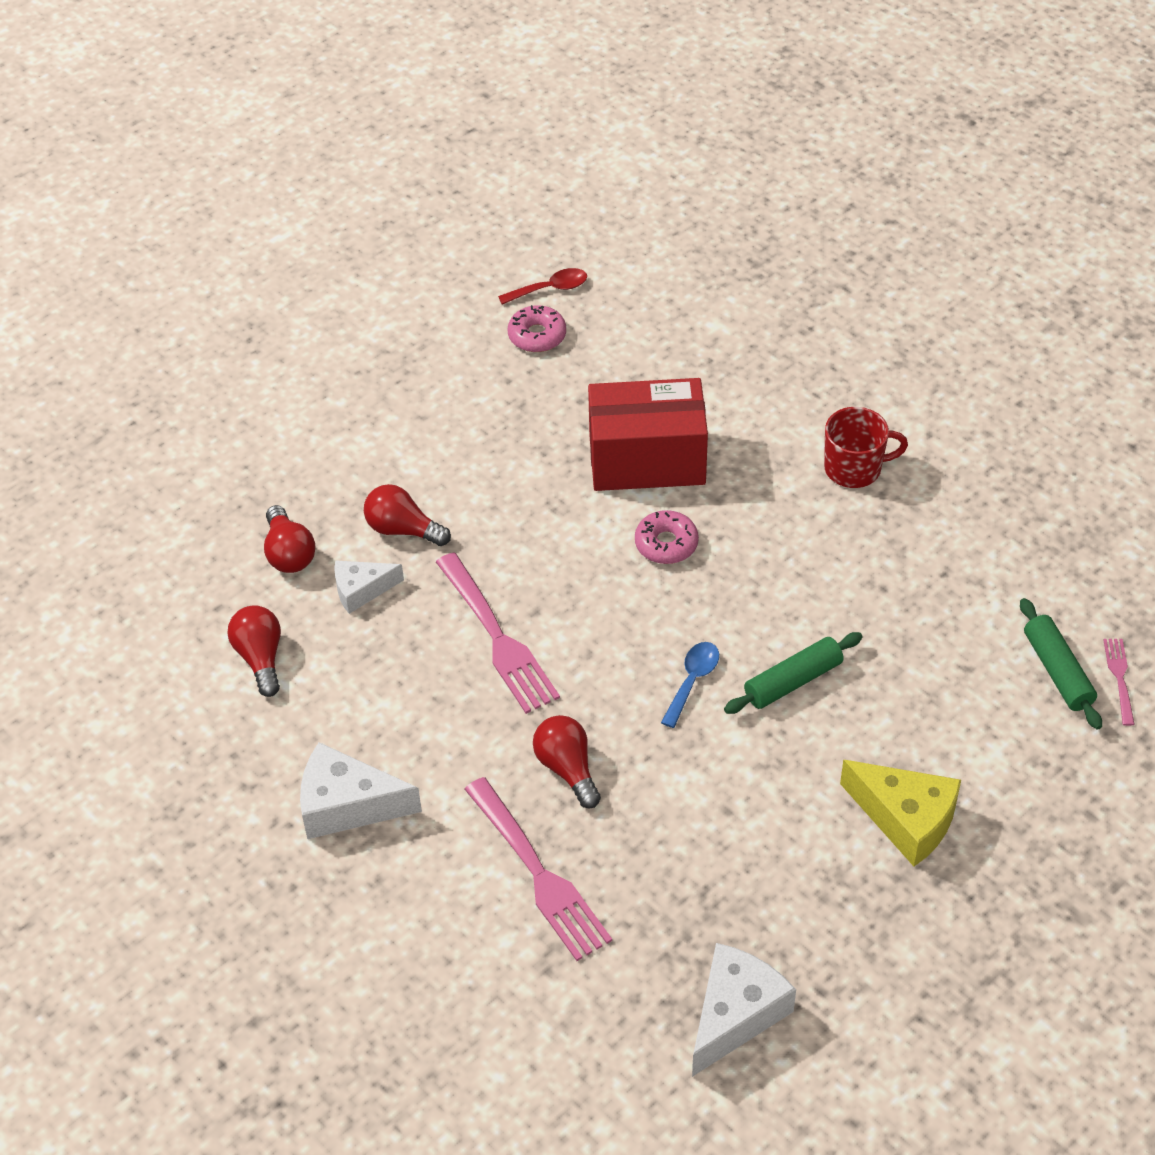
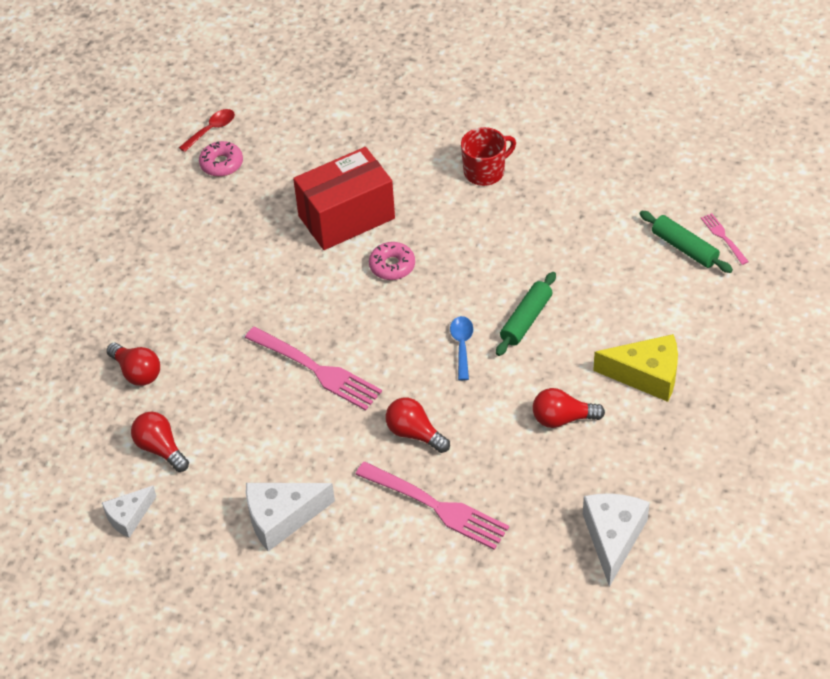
camera: 25 degrees left, 0 degrees up
white cheese [334,560,404,614] -> white cheese moved to [102,486,156,538]
red light bulb [364,484,451,546] -> red light bulb moved to [532,388,605,428]

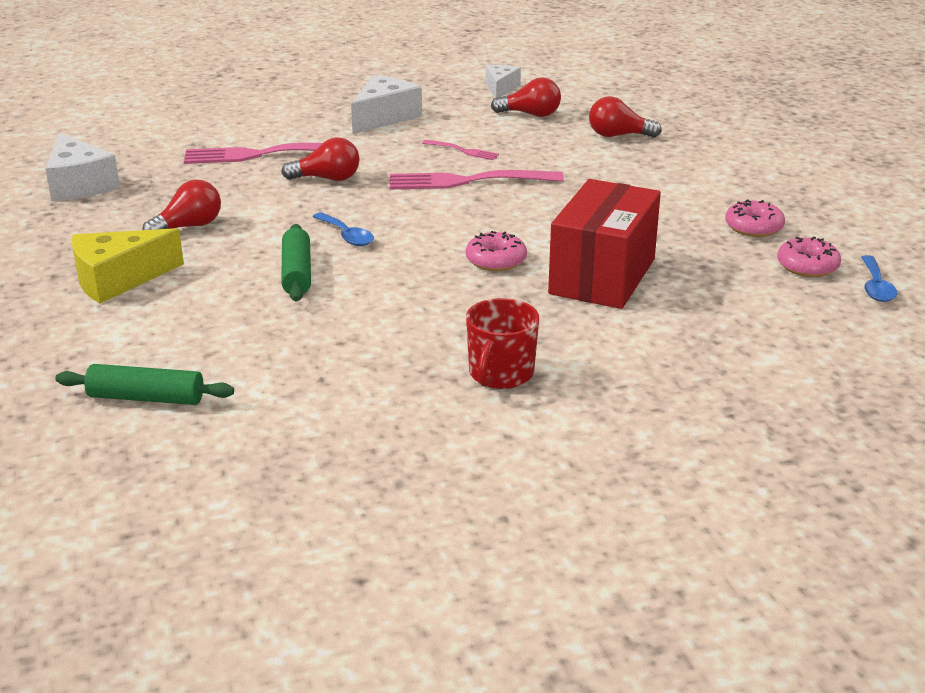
camera: 140 degrees right, 20 degrees down
red spoon [179,109,235,152] -> blue spoon [861,255,897,302]
pink fork [701,213,749,265] -> pink fork moved to [422,140,499,160]
none -> pink donut [725,200,785,237]

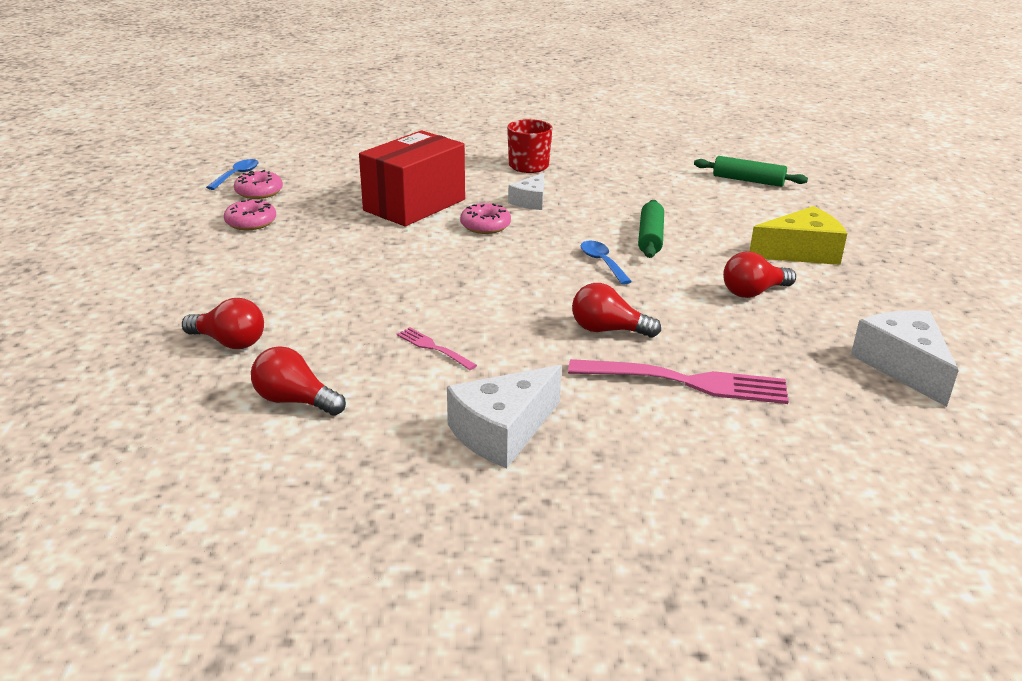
camera: 165 degrees left, 0 degrees up
pink fork [390,170,564,189] -> none
white cheese [486,65,521,98] -> white cheese moved to [508,173,544,210]

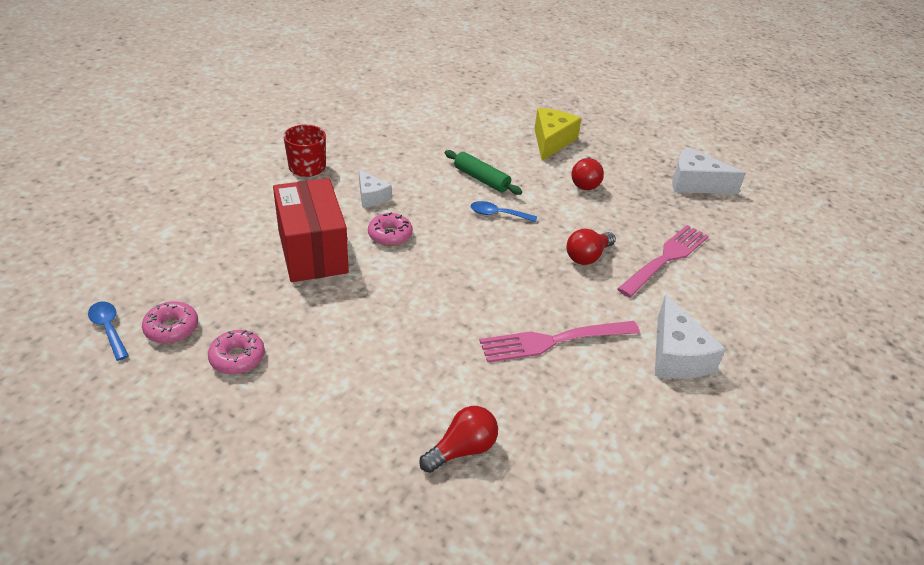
camera: 60 degrees left, 10 degrees up
red light bulb [251,346,346,415] -> none
pink fork [397,327,477,370] -> pink fork [479,321,640,363], size x2.04
green rolling pin [694,156,808,187] -> none

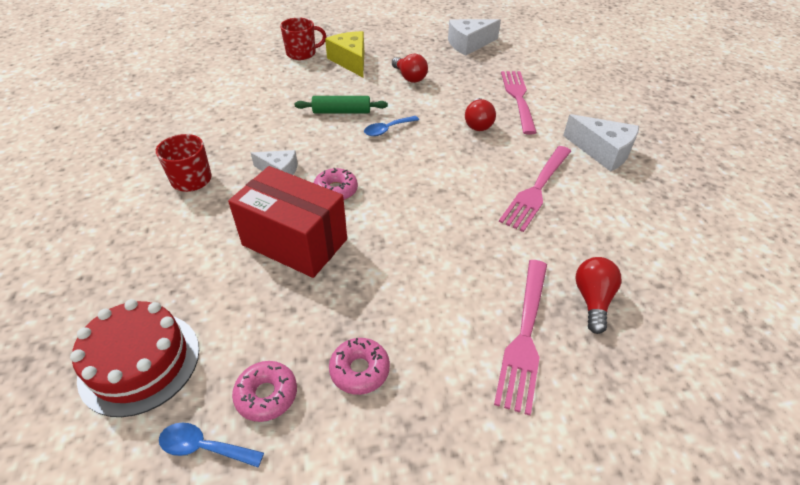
camera: 40 degrees left, 5 degrees up
none -> red cake [70,299,199,417]
none -> red mug [280,18,326,60]
none -> pink fork [494,260,547,415]

